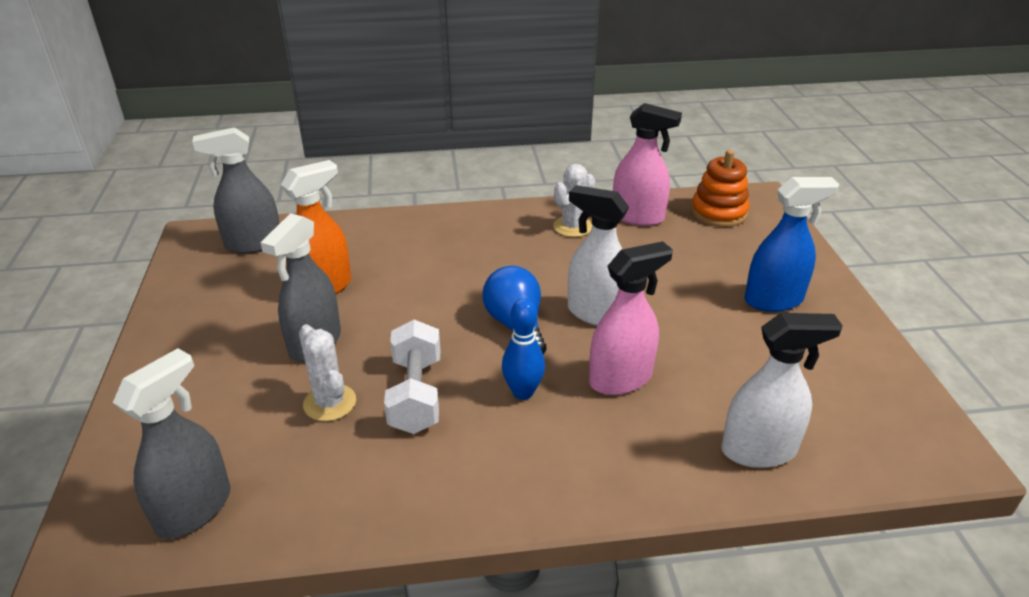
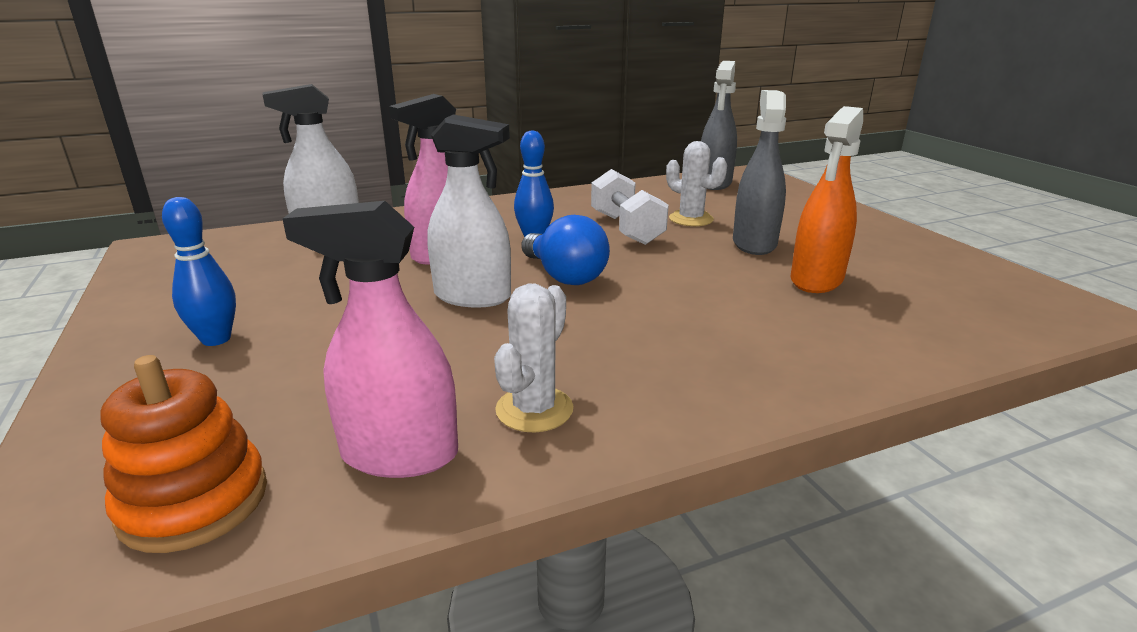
camera: 165 degrees right, 10 degrees down
grey spray bottle [192,127,280,254] -> none
blue spray bottle [744,177,839,312] -> blue bowling pin [162,197,236,346]

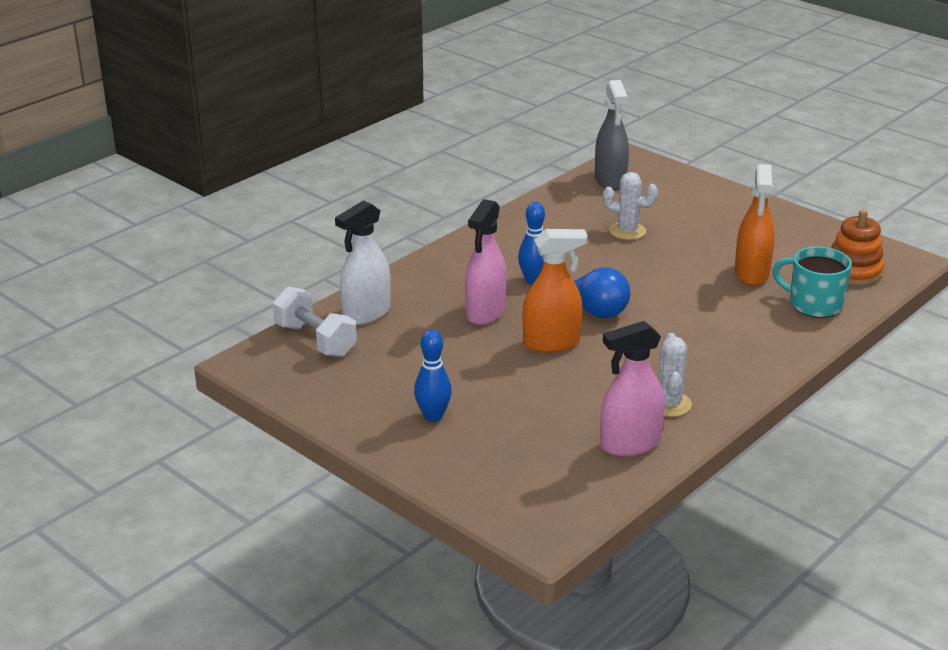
camera: 25 degrees left, 5 degrees up
orange stacking toy [100,355,267,553] -> orange stacking toy moved to [831,210,884,286]
white spray bottle [427,114,511,308] -> orange spray bottle [522,229,588,353]
white dumbbell [591,169,669,245] -> white dumbbell moved to [273,286,357,357]
grey spray bottle [733,90,786,255] -> none
none -> turquoise mug [773,246,852,318]

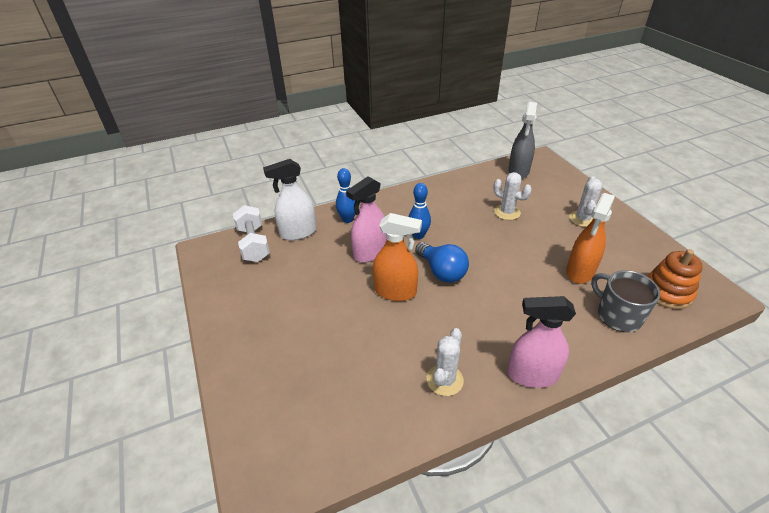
camera: 25 degrees right, 10 degrees up
blue bowling pin [414,330,452,422] -> blue bowling pin moved to [336,168,355,223]
pink spray bottle [600,321,665,456] -> pink spray bottle moved to [507,296,576,388]
turquoise mug [773,246,852,318] -> grey mug [591,270,660,332]
none -> white cactus [569,176,603,227]

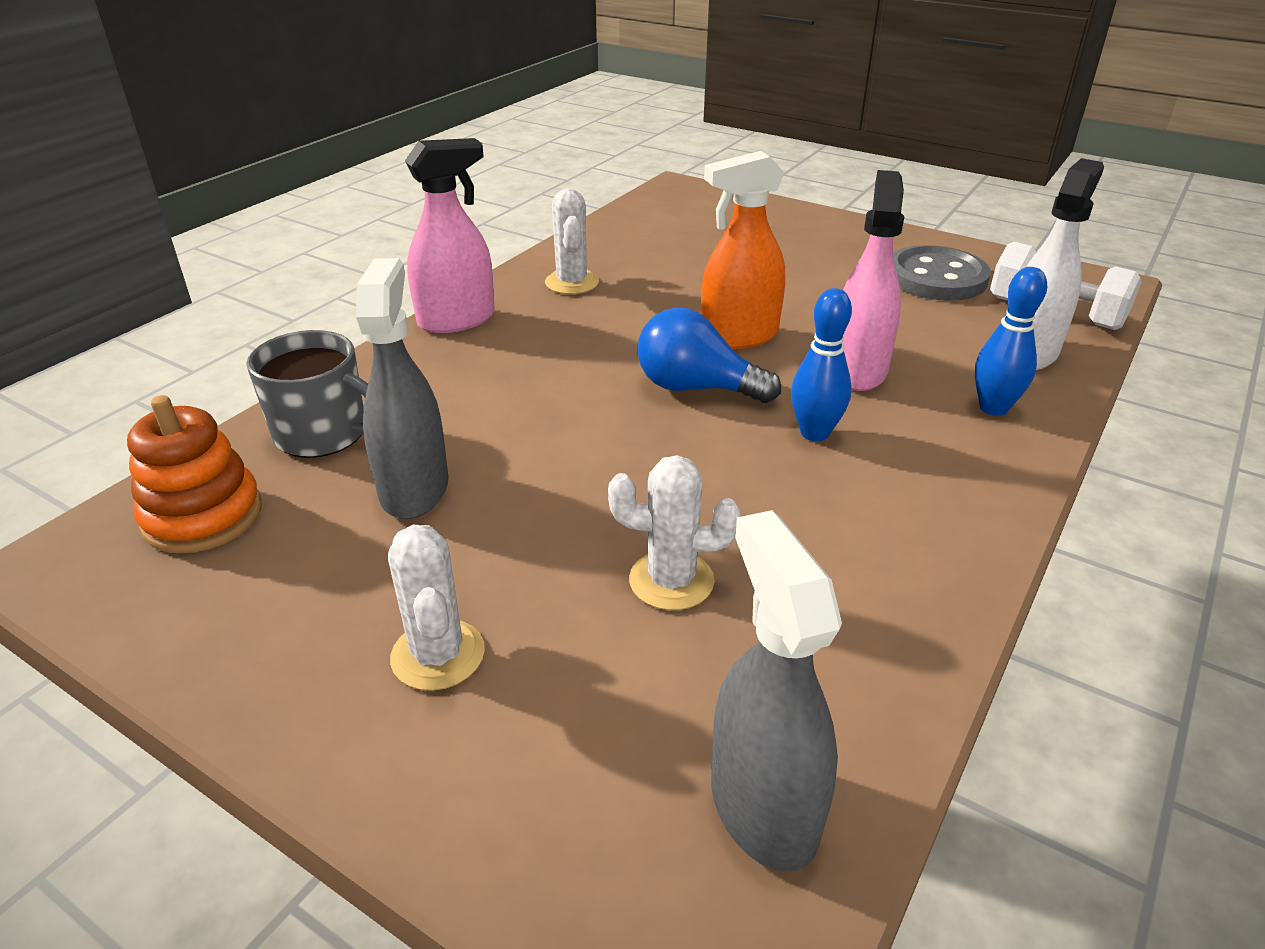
camera: 145 degrees right, 5 degrees down
orange spray bottle [566,193,615,284] -> grey spray bottle [356,258,449,519]
none -> grey button [893,245,991,301]

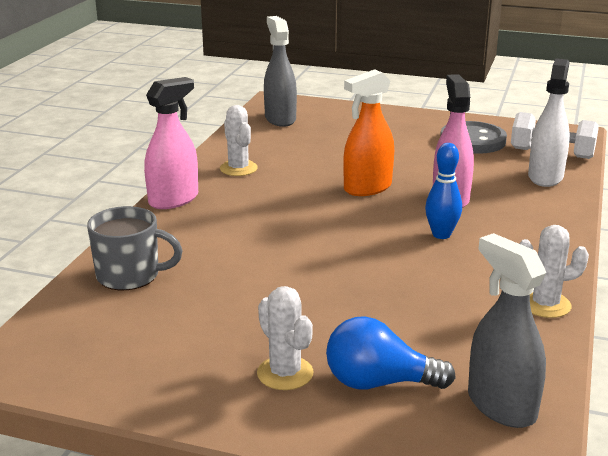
camera: 15 degrees left, 10 degrees down
orange stacking toy [127,395,262,553] -> none
grey spray bottle [356,258,449,519] -> grey spray bottle moved to [264,16,297,127]
white cactus [608,455,741,610] -> white cactus moved to [519,225,589,318]
blue light bulb [638,308,781,403] -> blue light bulb moved to [326,316,456,390]
blue bowling pin [975,267,1047,416] -> none

